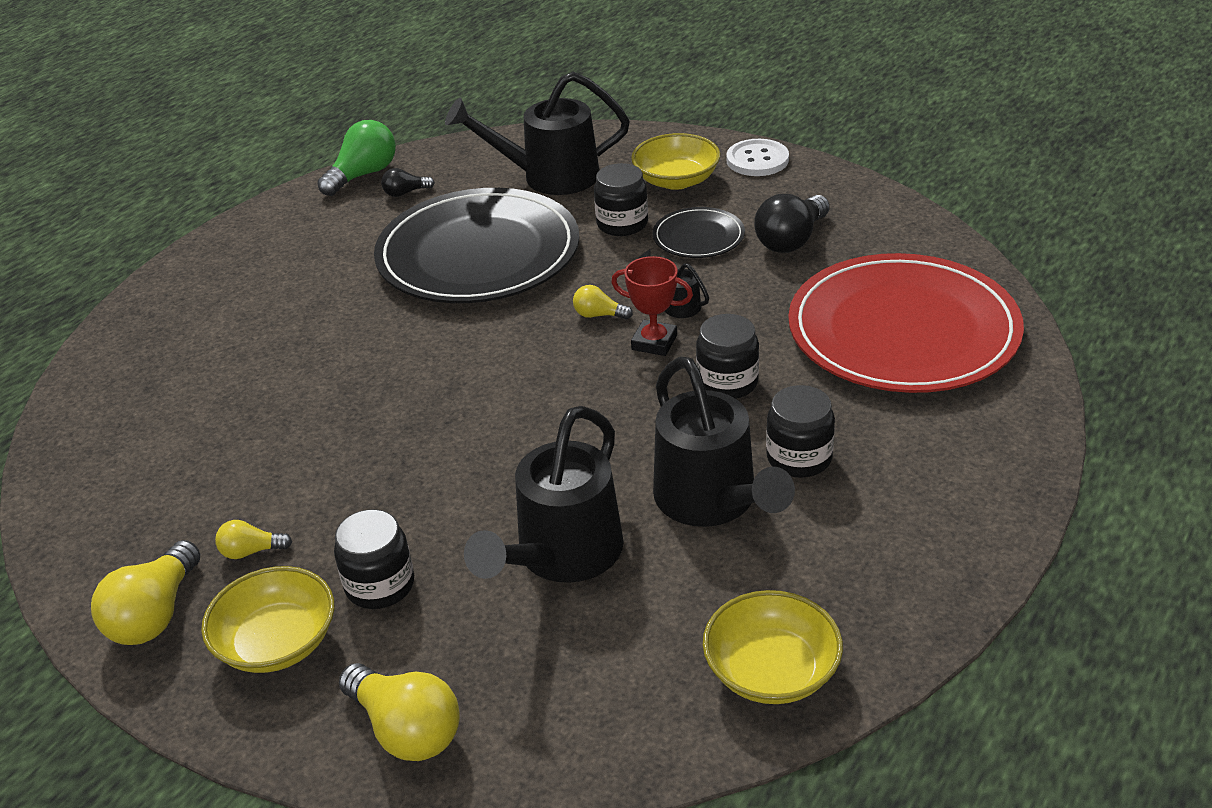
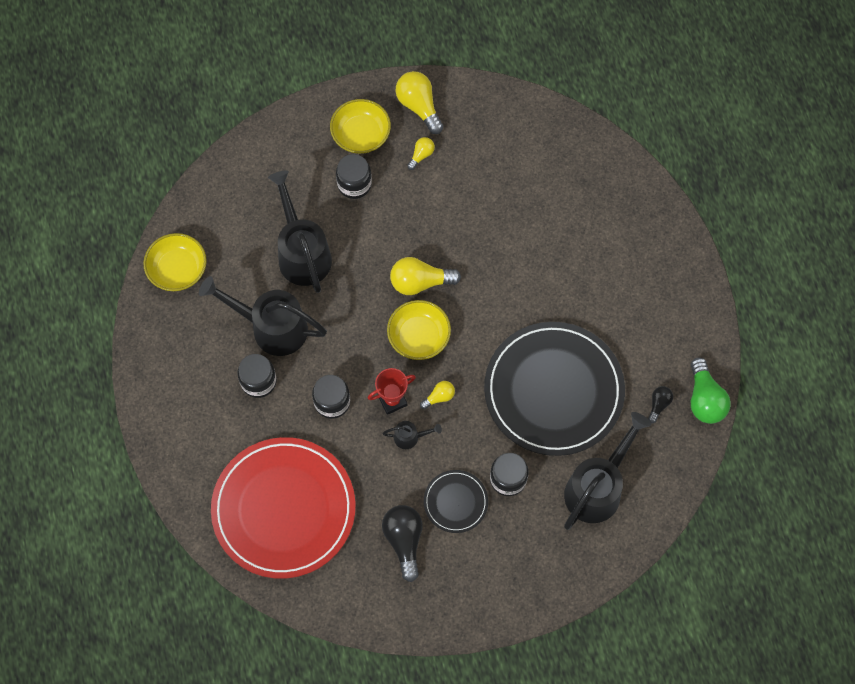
camera: 130 degrees right, 30 degrees up
yellow light bulb [339,663,460,761] -> yellow light bulb moved to [390,257,461,295]
yellow bowl [631,133,720,190] -> yellow bowl moved to [387,300,451,360]
white button [726,139,789,176] -> none

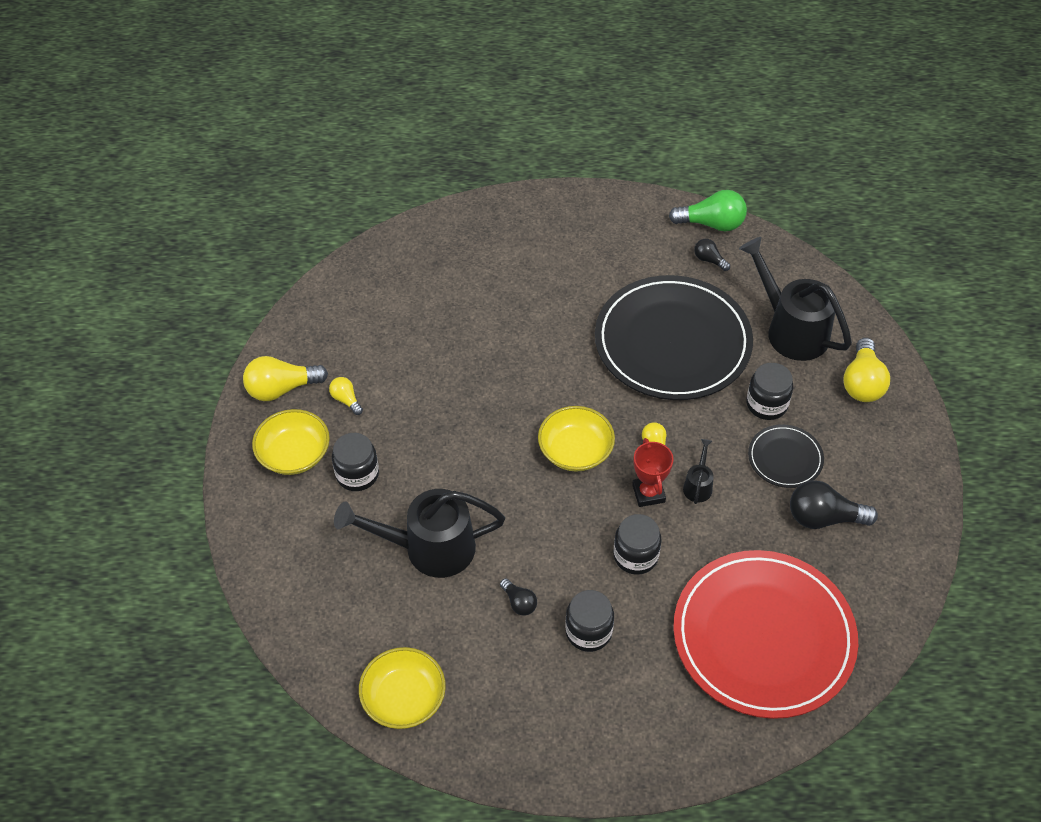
camera: 75 degrees left, 15 degrees down
black watering can [199,276,327,356] -> black light bulb [500,578,537,615]
yellow light bulb [390,257,461,295] -> yellow light bulb moved to [843,338,890,402]

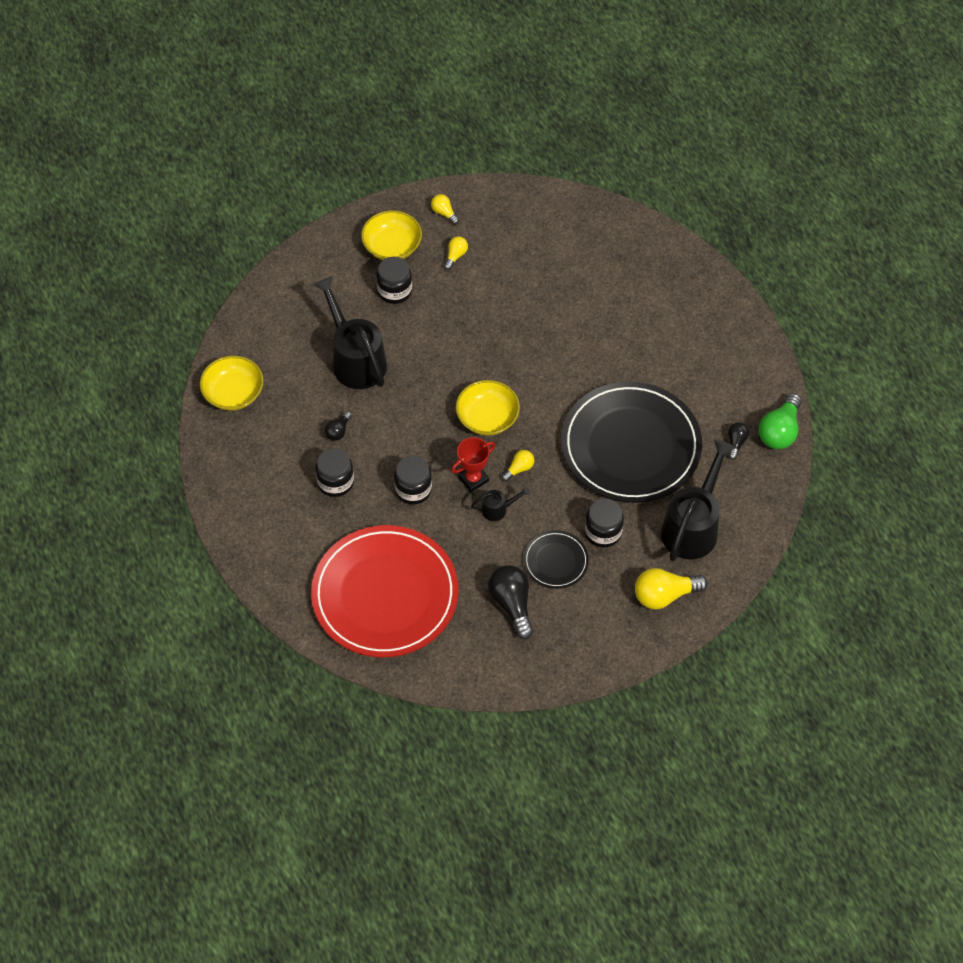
camera: 65 degrees right, 5 degrees up
yellow light bulb [243,356,328,401] -> yellow light bulb [431,194,459,225], size x0.53
green light bulb [669,190,747,231] -> green light bulb turned 45 degrees clockwise [759,393,802,449]

